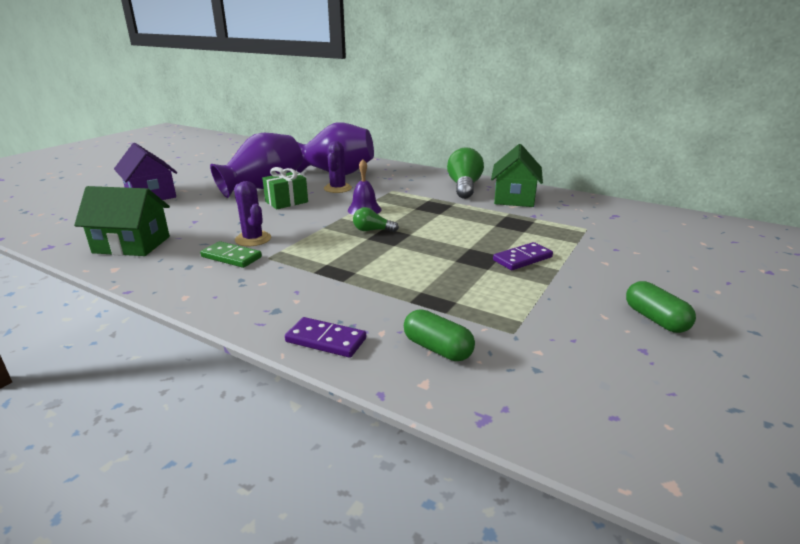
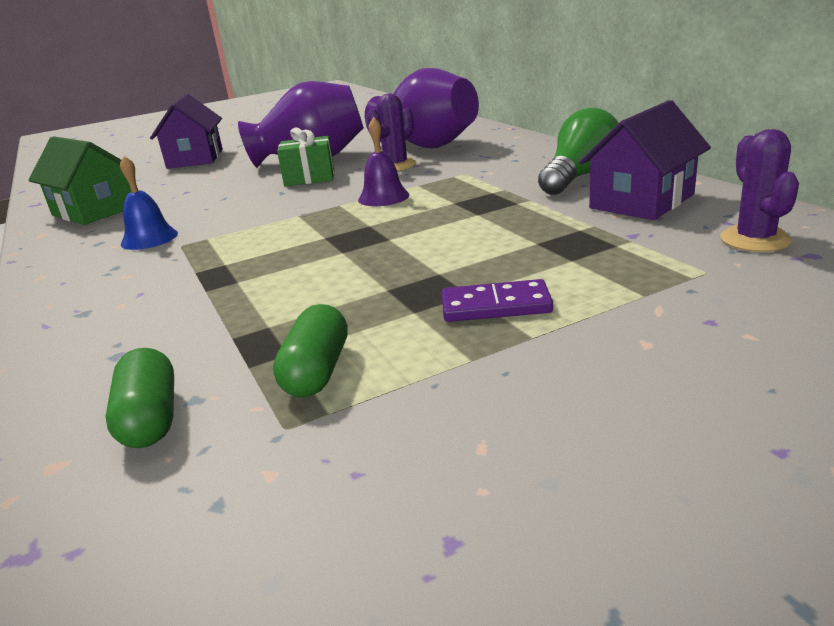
camera: 35 degrees right, 0 degrees up
green domino [200,241,262,268] -> blue bell [120,156,178,250]
purple cactus [234,181,271,246] -> purple cactus moved to [720,129,799,252]
purple domino [285,317,366,358] -> none
green light bulb [353,207,399,232] -> none
green house [491,144,543,207] -> purple house [579,100,711,220]
green capsule [626,281,696,333] -> green capsule moved to [273,304,348,397]

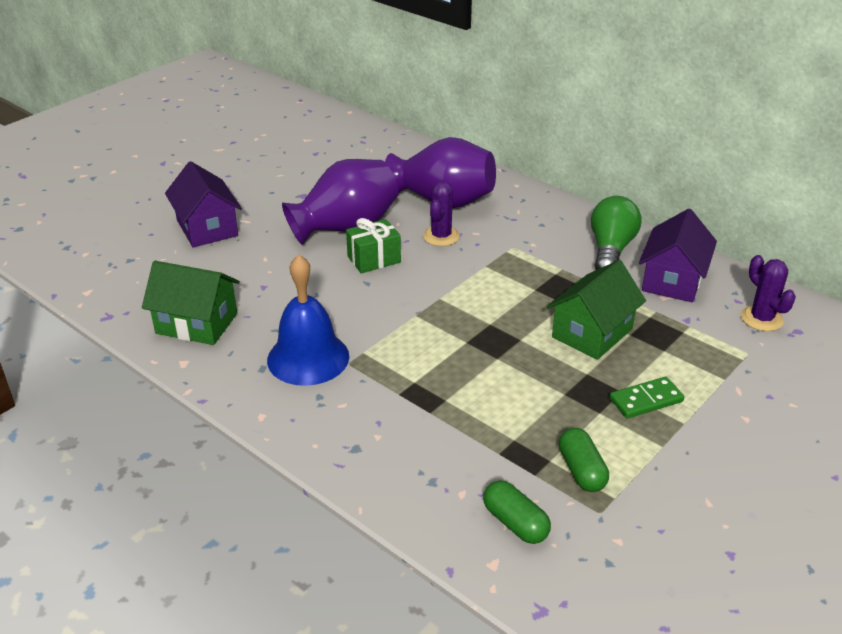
camera: 25 degrees left, 10 degrees up
blue bell [120,156,178,250] -> blue bell [267,254,349,386], size x1.73
purple bell [358,117,409,206] -> none
purple domino [442,279,553,322] -> green domino [610,377,684,419]
none -> green house [547,260,646,360]

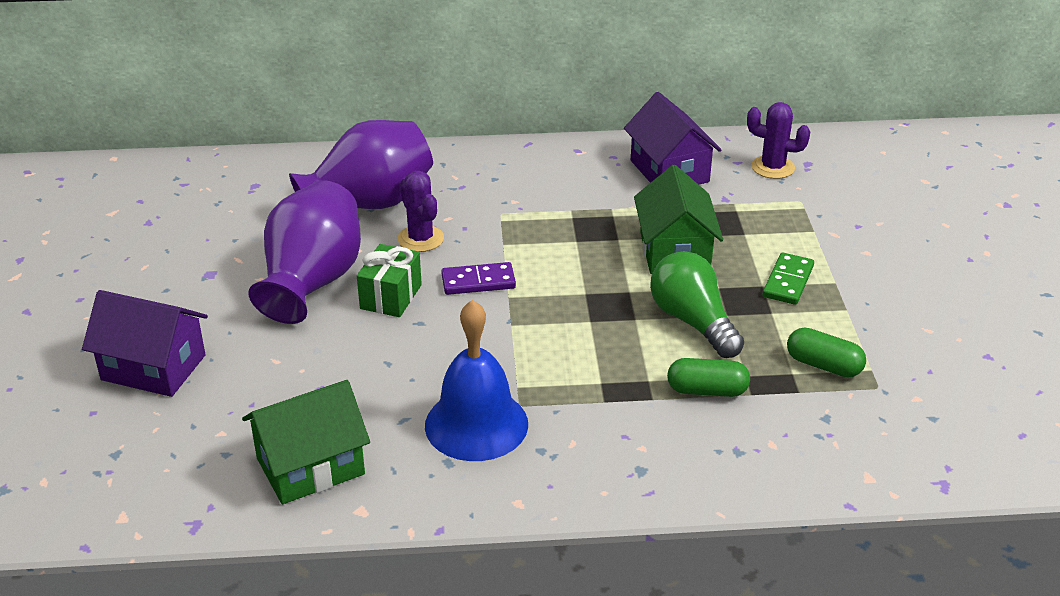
camera: 45 degrees left, 0 degrees up
green capsule [483,480,551,544] -> green capsule moved to [667,358,750,397]
green light bulb [591,196,641,270] -> green light bulb moved to [650,251,744,358]
none -> purple domino [441,262,516,295]

